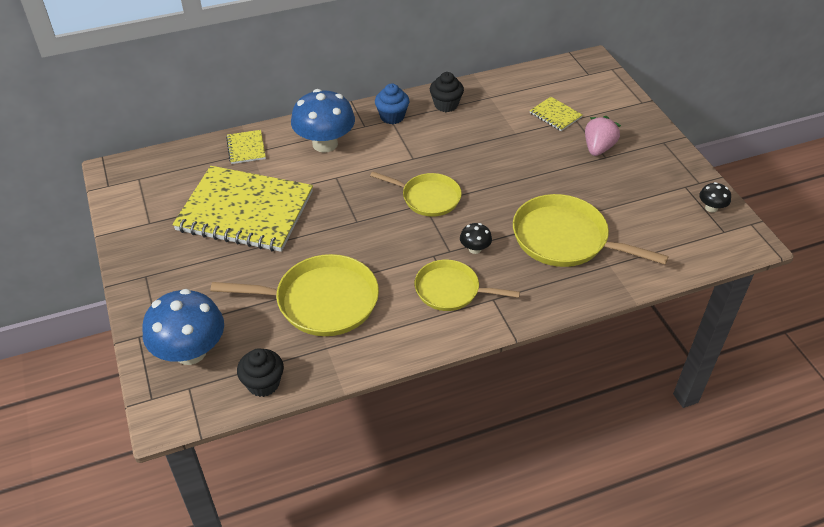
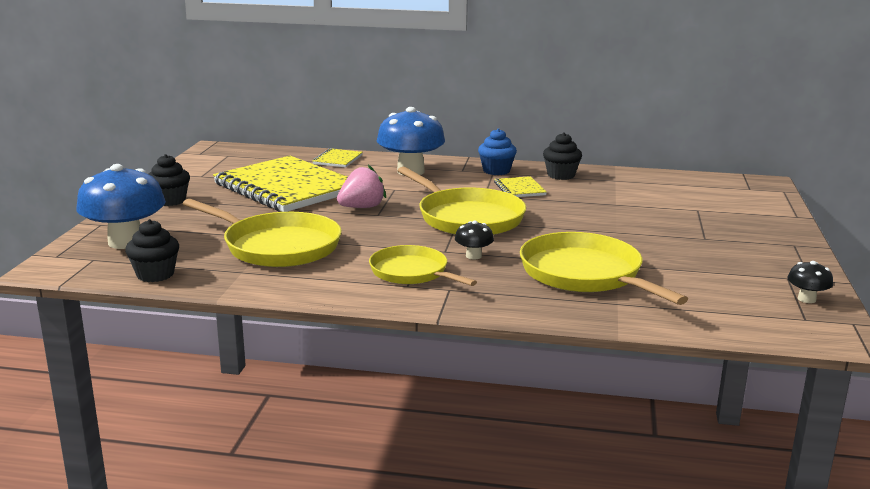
camera: 30 degrees right, 25 degrees down
yellow pan [370,171,462,217] -> yellow pan [397,167,526,235], size x1.55
yellow notebook [530,97,582,131] -> yellow notebook moved to [494,176,547,197]
pink strawberry [585,116,621,156] -> pink strawberry moved to [337,165,386,208]
none -> black cupcake [149,154,190,206]

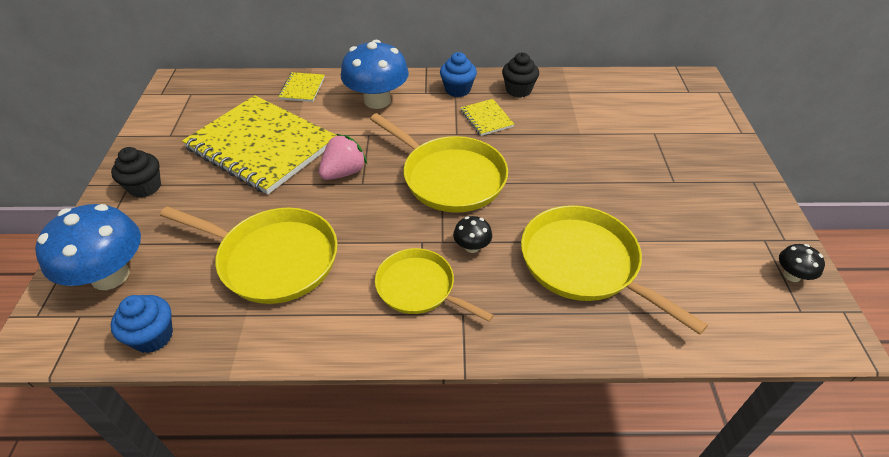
camera: 10 degrees left, 25 degrees up
black cupcake [125,219,179,282] -> blue cupcake [111,295,173,353]

